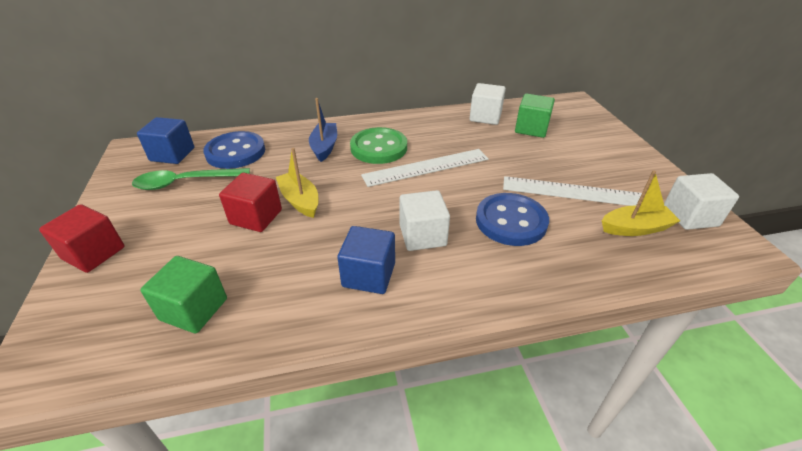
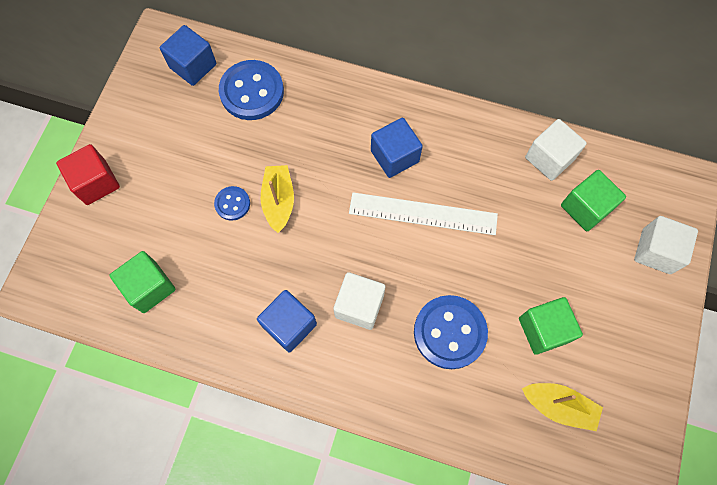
camera: 30 degrees right, 30 degrees up
green spoon [132,168,250,190] -> none
red cube [219,173,282,232] -> blue button [214,186,250,221]
blue boat [309,98,337,162] -> none
green button [350,127,407,164] -> blue cube [371,118,423,178]
white ruler [503,176,642,206] -> green cube [519,297,583,355]
white cube [664,173,739,230] -> white cube moved to [634,216,698,274]

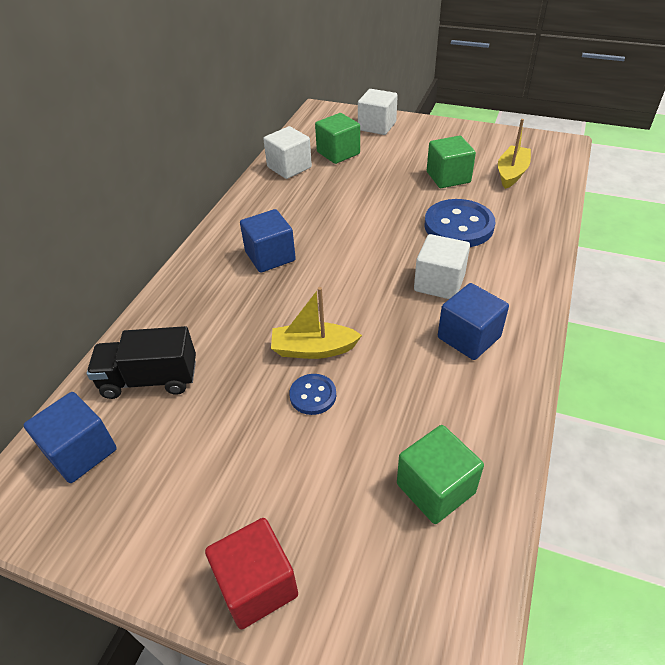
camera: 85 degrees left, 25 degrees down
blue button [219,60,284,120] -> black truck [87,326,196,399]
white ruler [349,192,498,235] -> none

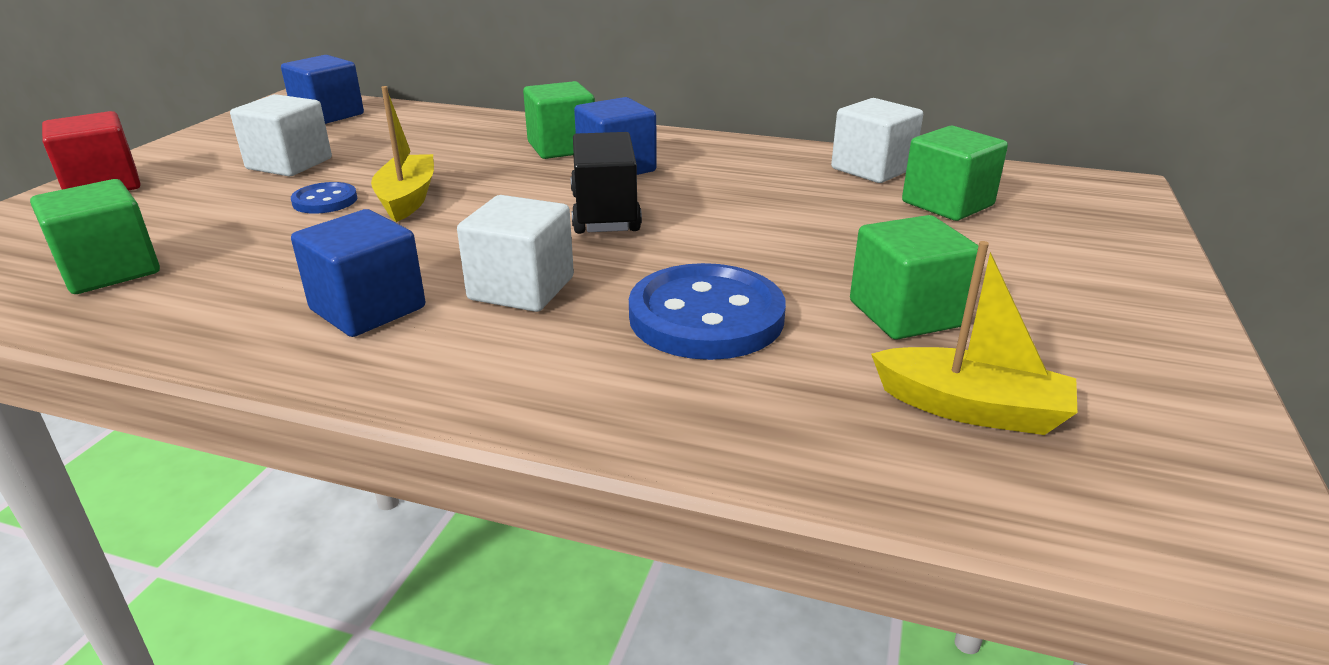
camera: 85 degrees right, 15 degrees down
black truck [87,326,196,399] -> black truck moved to [570,132,642,234]
white cube [358,89,398,135] -> white cube moved to [230,94,332,176]
none -> green cube [523,81,595,159]

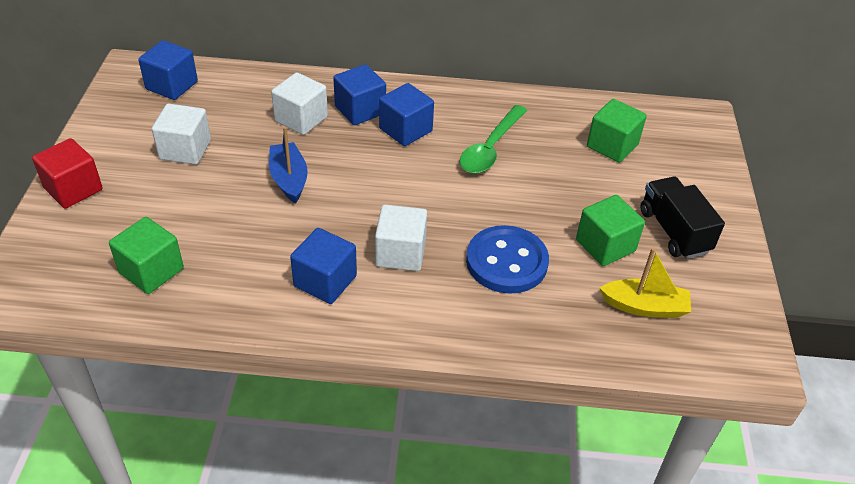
camera: 15 degrees left, 15 degrees up
blue button [291,182,357,214] -> none
yellow boat [371,86,434,222] -> blue boat [269,126,308,203]
green cube [523,81,595,159] -> blue cube [333,64,386,125]
black truck [570,132,642,234] -> black truck moved to [640,177,725,259]
white cube [831,98,923,183] -> white cube moved to [271,72,328,135]
none -> green spoon [460,105,527,173]

